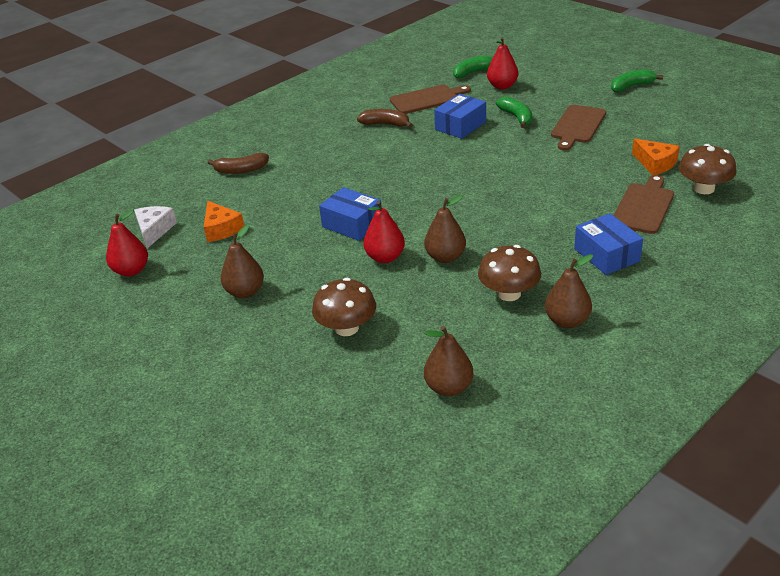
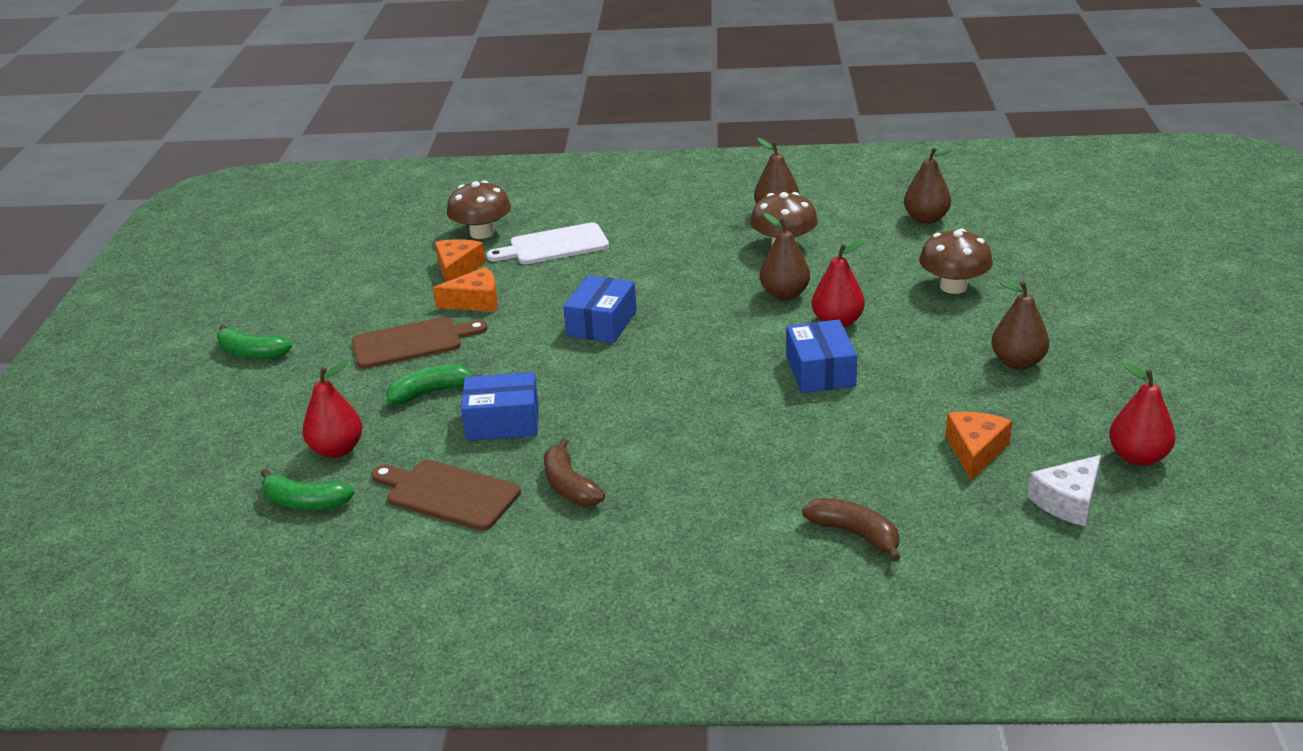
camera: 135 degrees left, 5 degrees down
green banana [496,97,532,128] -> green banana turned 45 degrees clockwise [386,364,483,404]
blue box [574,213,643,275] -> blue box moved to [563,275,637,343]
brown cutting board [613,175,674,234] -> white cutting board [487,223,609,264]
none -> orange cheese [433,267,498,312]

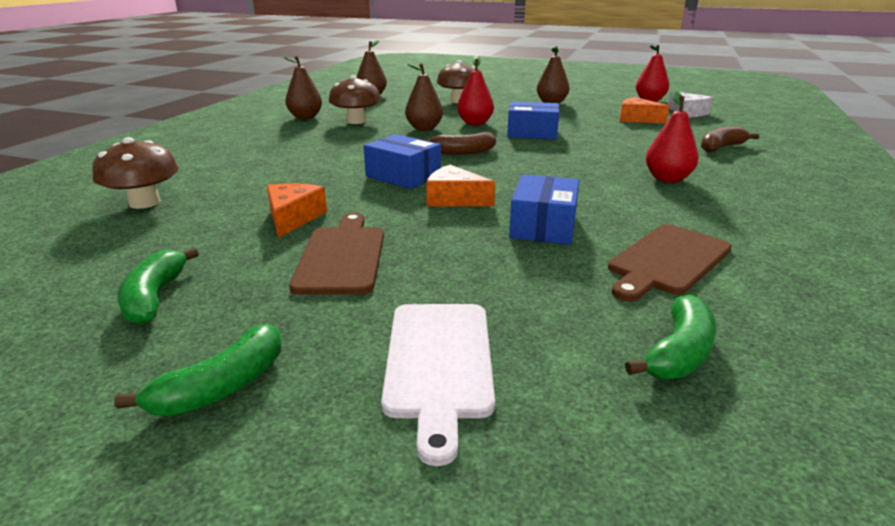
camera: 75 degrees left, 5 degrees down
red pear [303,362,362,458] -> red pear moved to [646,91,698,183]
green banana [386,364,483,404] -> green banana moved to [117,248,199,324]
orange cheese [435,239,485,282] -> orange cheese moved to [426,165,495,206]
white cutting board [487,223,609,264] -> white cutting board moved to [381,304,495,466]
brown banana [544,438,605,506] -> brown banana moved to [422,132,496,155]

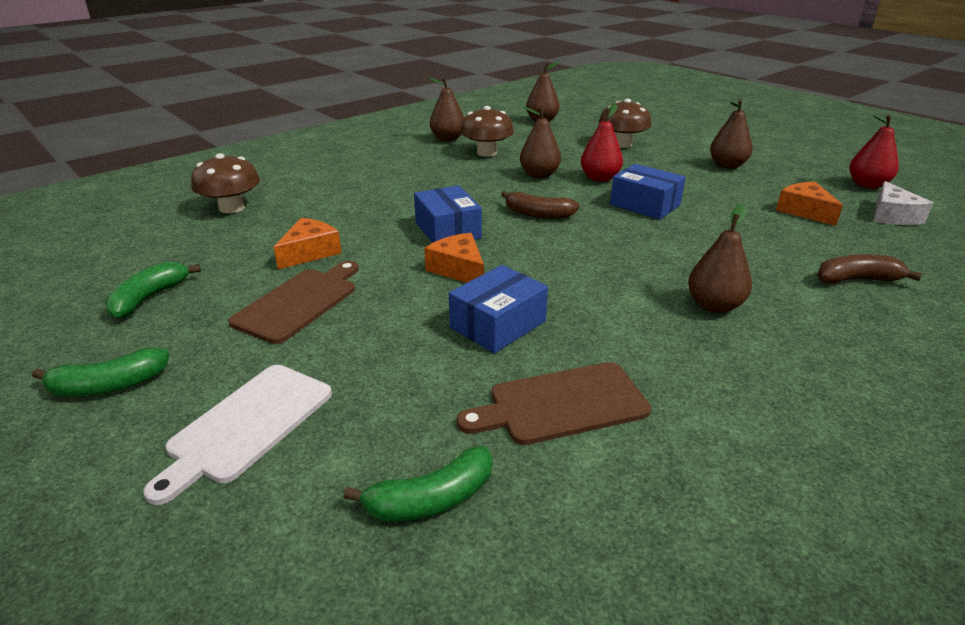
camera: 30 degrees right, 5 degrees up
red pear [646,91,698,183] -> brown pear [688,204,752,313]

